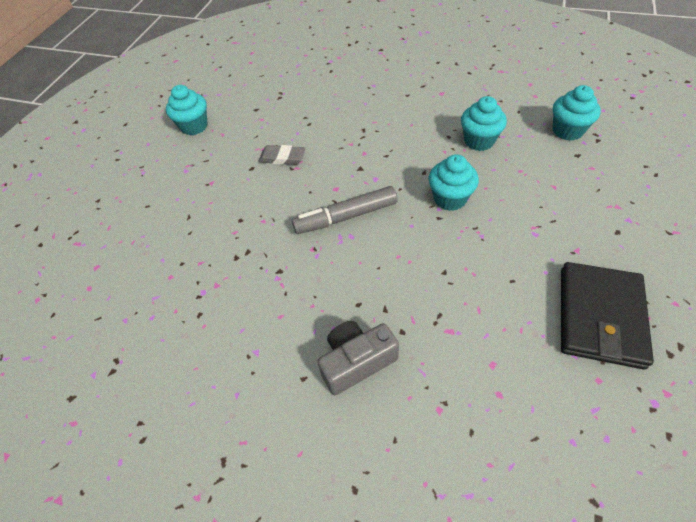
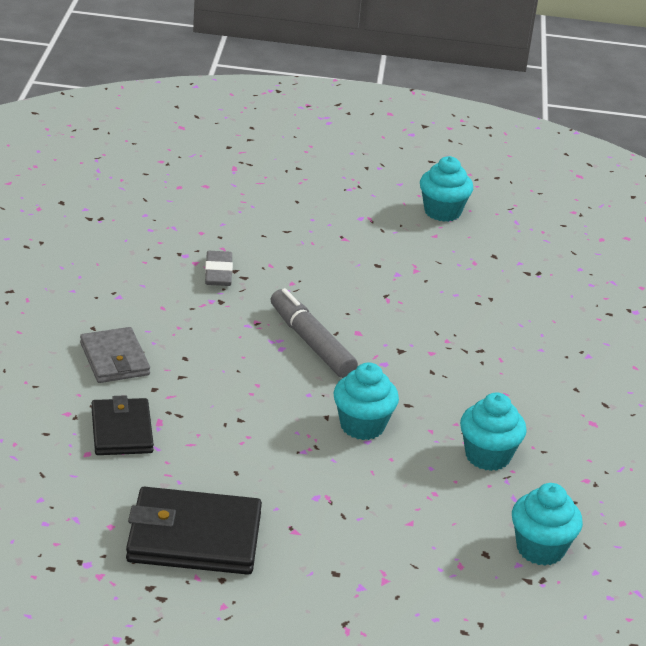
camera: 70 degrees right, 20 degrees down
grey eraser [258,145,306,165] -> grey eraser moved to [205,251,233,286]
grey camera [317,321,399,395] -> grey wallet [80,327,150,383]
none -> black wallet [92,395,154,455]

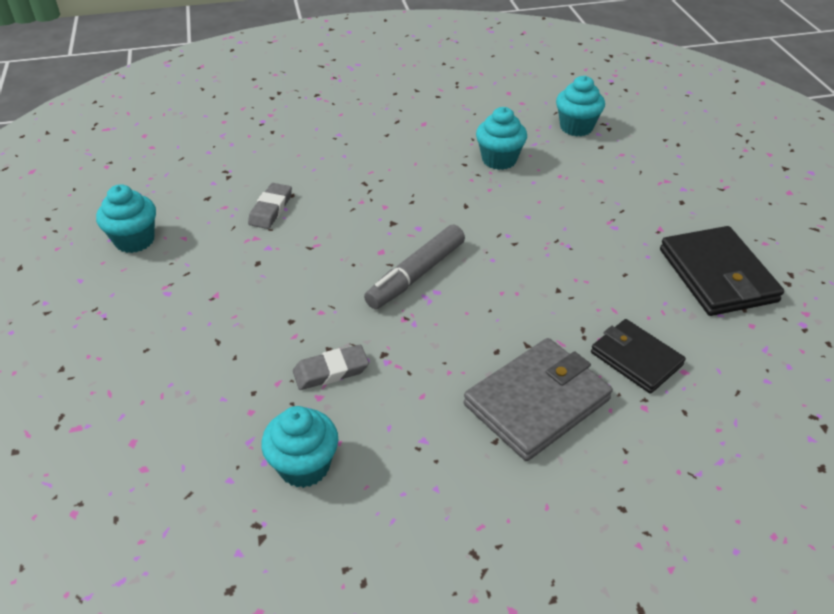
camera: 105 degrees left, 10 degrees up
grey wallet [80,327,150,383] -> grey wallet [464,338,613,461], size x1.54
black wallet [92,395,154,455] -> black wallet turned 75 degrees clockwise [591,319,686,394]
turquoise cupcake [334,363,399,440] -> turquoise cupcake moved to [261,406,338,488]
none -> grey eraser [248,183,292,229]

